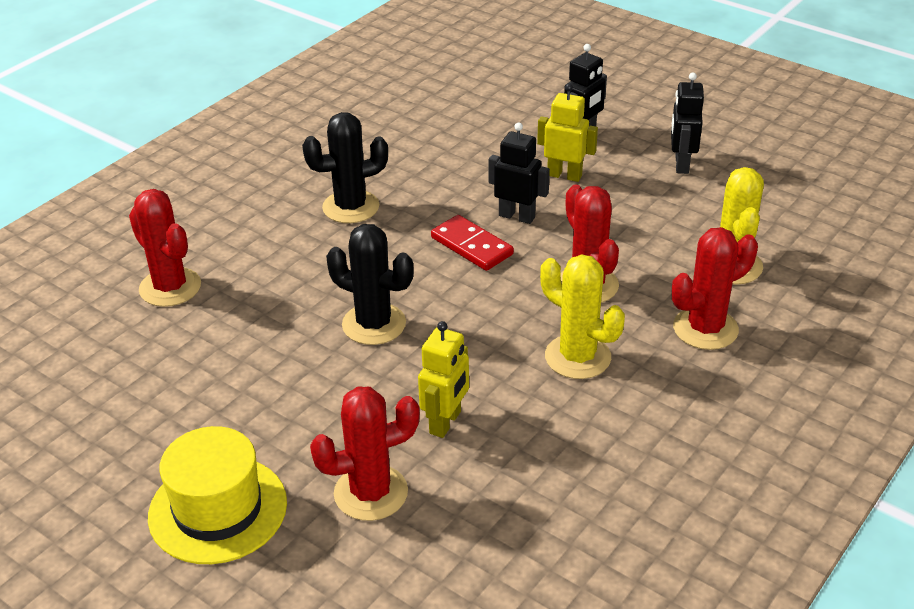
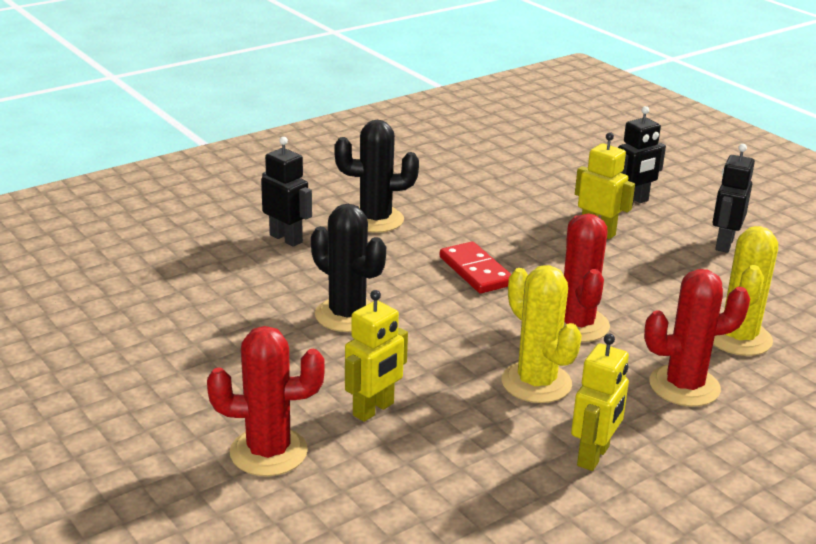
camera: 15 degrees right, 10 degrees down
red cactus [129,189,201,307] -> none
yellow hat [148,426,287,564] -> none
black robot [489,122,550,224] -> black robot moved to [261,137,312,247]
none -> yellow robot [571,334,629,471]

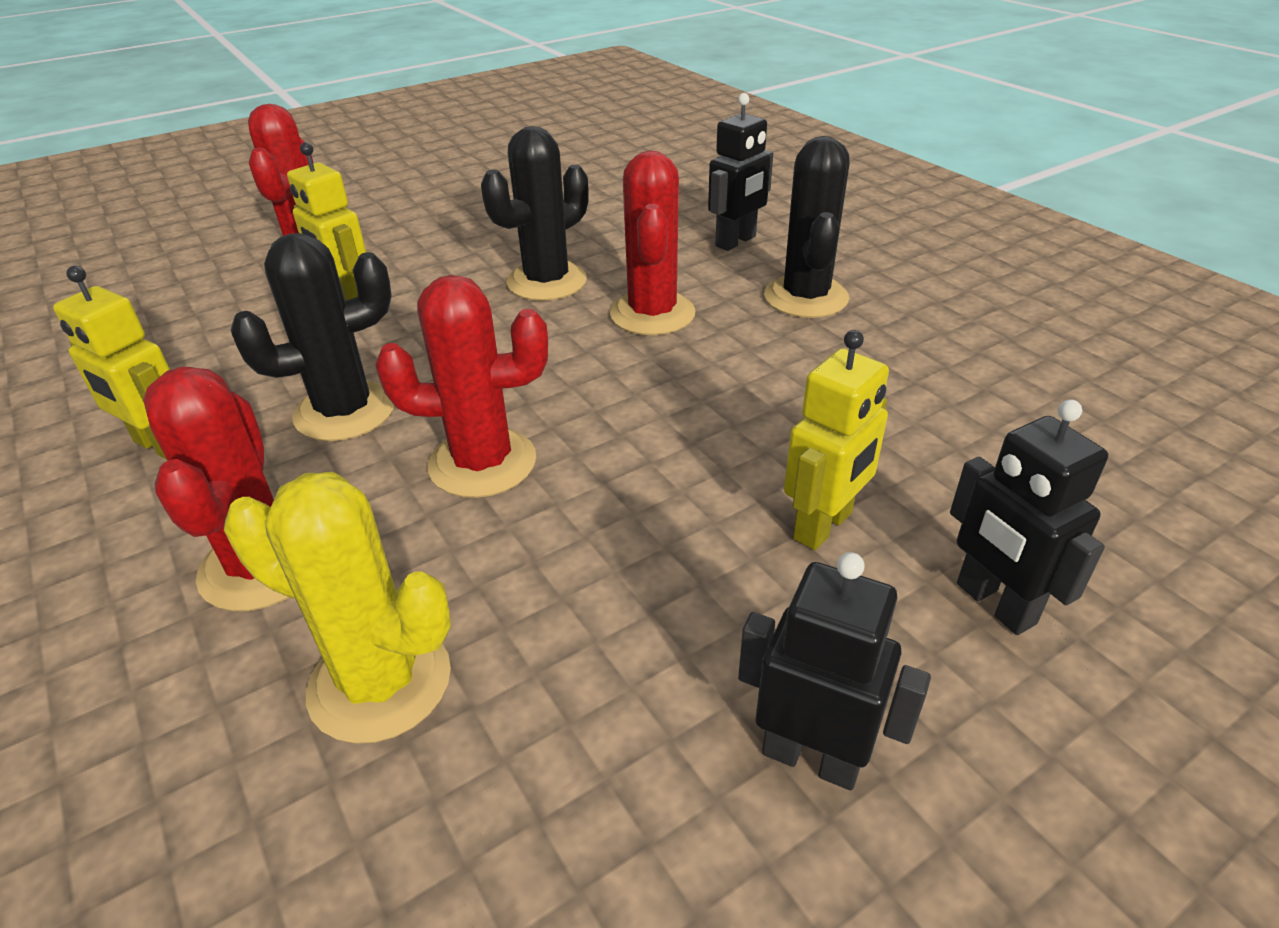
camera: 95 degrees right, 10 degrees up
red domino [440,242,511,293] -> none
yellow cactus [501,265,582,403] -> black cactus [231,233,394,441]
none -> red cactus [610,150,696,335]

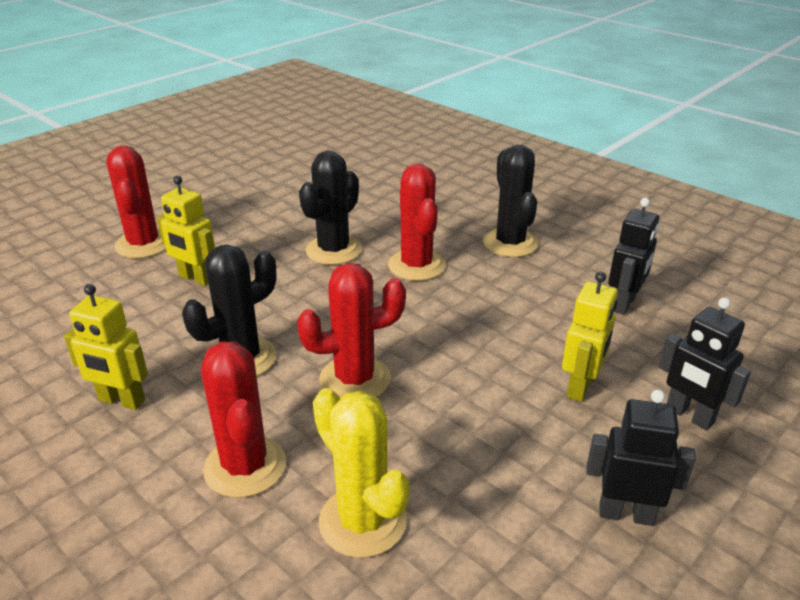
camera: 15 degrees left, 5 degrees down
yellow cactus [224,472,451,744] -> yellow cactus turned 45 degrees clockwise [313,388,410,558]
black robot [708,93,773,251] -> black robot moved to [608,198,659,315]

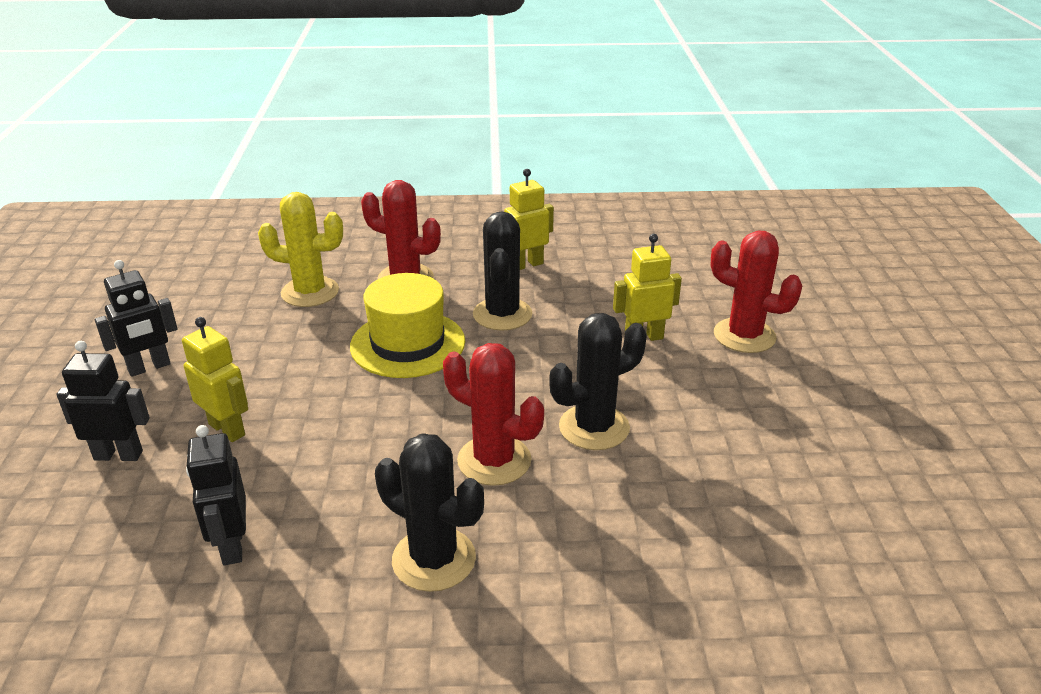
camera: 135 degrees right, 0 degrees up
red cactus [297,263,406,399] -> yellow hat [350,273,465,378]
black cactus [299,151,362,265] -> black cactus turned 75 degrees clockwise [549,313,647,450]
yellow robot [562,272,618,402] -> yellow robot turned 150 degrees clockwise [182,317,248,442]

